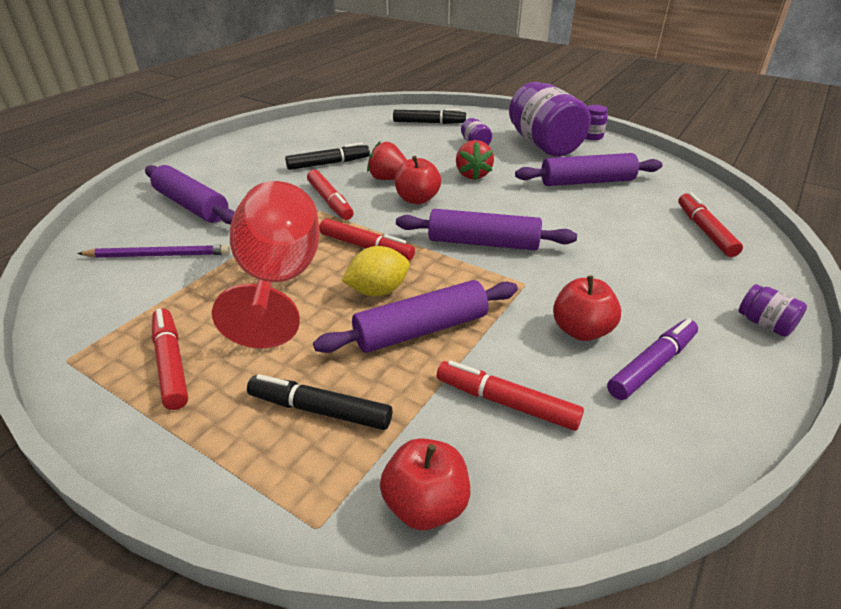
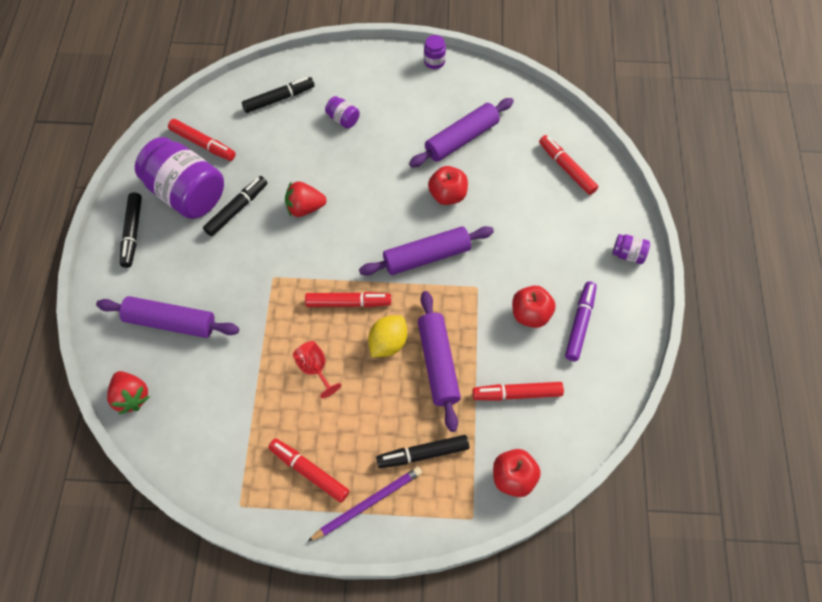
camera: 30 degrees left, 25 degrees up
purple pencil [77,245,230,258] -> purple pencil moved to [307,467,422,542]
red goblet [212,181,320,348] -> red goblet [293,341,341,398], size x0.43
red marker [307,170,354,220] -> red marker moved to [168,119,236,161]
purple rolling pin [313,280,518,353] -> purple rolling pin turned 45 degrees counterclockwise [418,291,461,432]
red apple [395,156,441,204] -> red apple moved to [428,166,468,205]
red strawberry [456,140,494,181] -> red strawberry moved to [107,371,150,415]
purple jar [509,82,591,157] -> purple jar moved to [135,137,224,219]
none -> black marker [120,192,142,268]

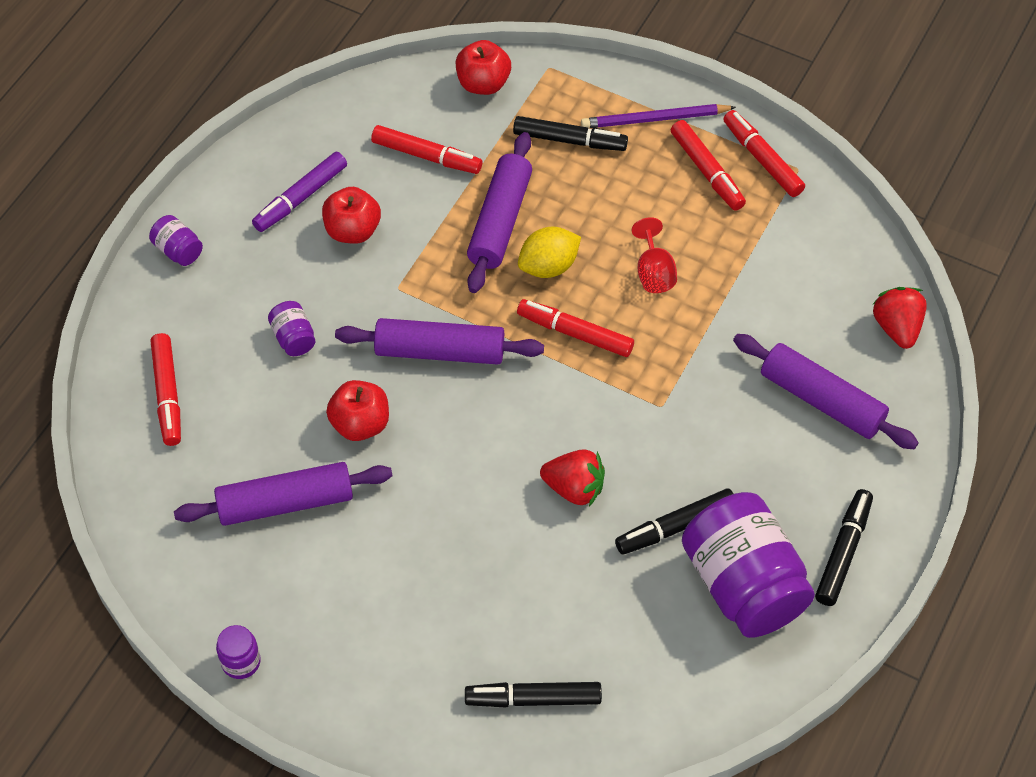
camera: 155 degrees left, 5 degrees down
red marker [168,119,236,161] -> red marker moved to [723,110,805,197]
purple jar [325,96,360,129] -> purple jar moved to [268,301,315,356]

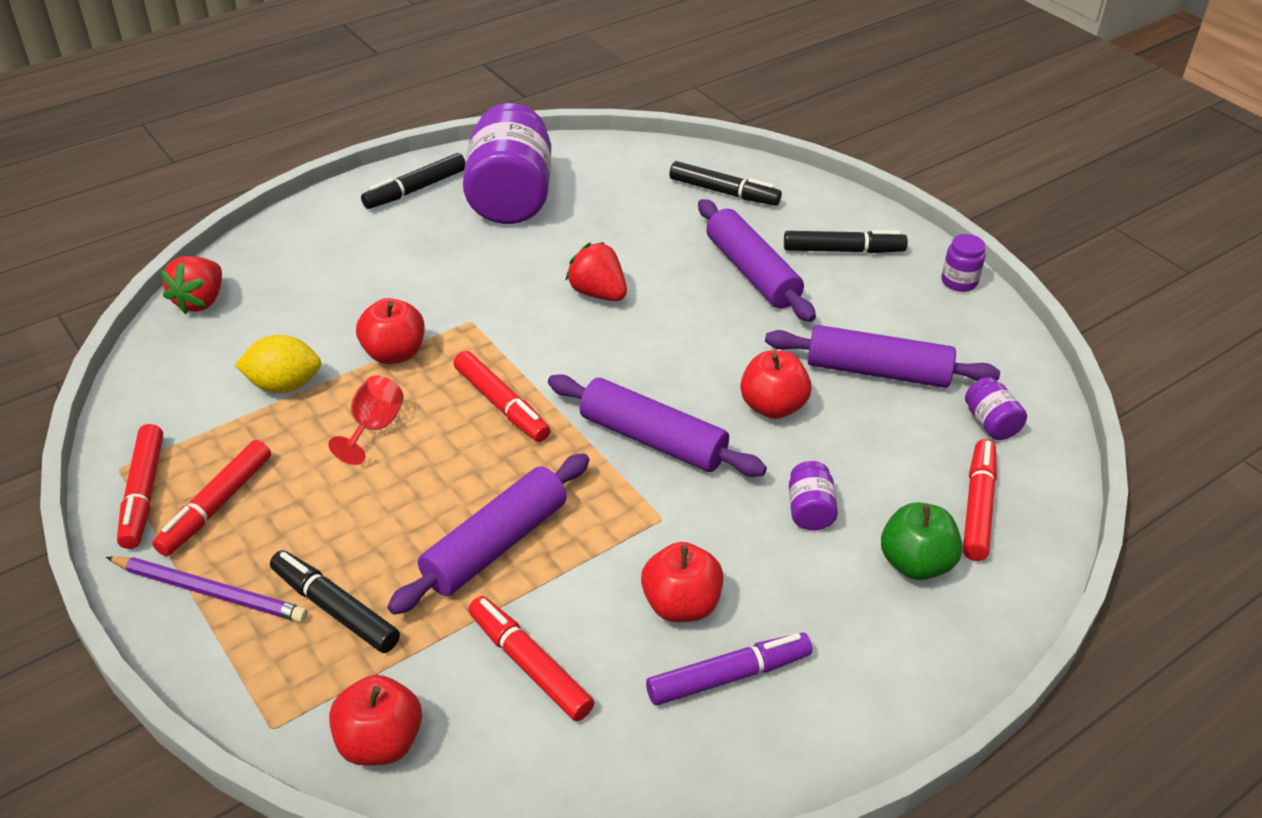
camera: 155 degrees left, 15 degrees down
purple jar [149,215,203,266] -> purple jar moved to [965,377,1027,440]
yellow lemon [518,227,581,278] -> yellow lemon moved to [235,335,321,393]
black marker [615,489,734,554] -> black marker moved to [784,230,908,253]
red marker [671,120,746,211] -> red marker turned 150 degrees counterclockwise [152,440,271,556]
purple rolling pin [733,334,919,449] -> purple rolling pin moved to [698,199,816,322]
none -> red apple [356,298,425,364]
none -> green apple [881,502,963,580]

